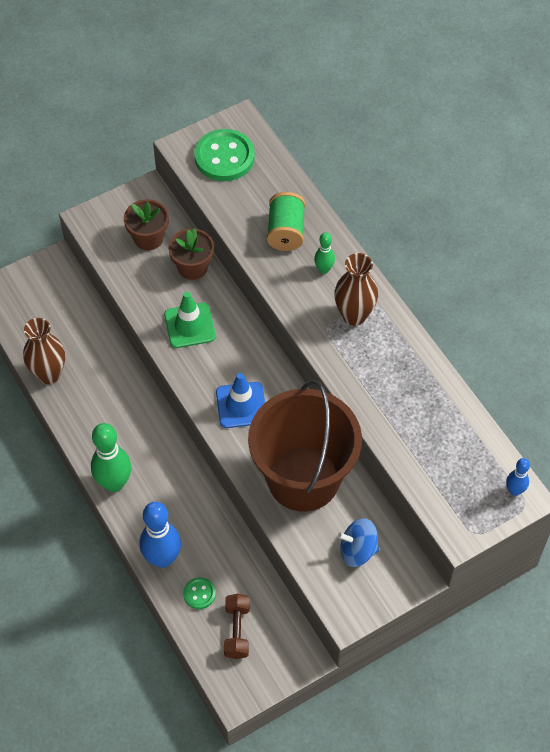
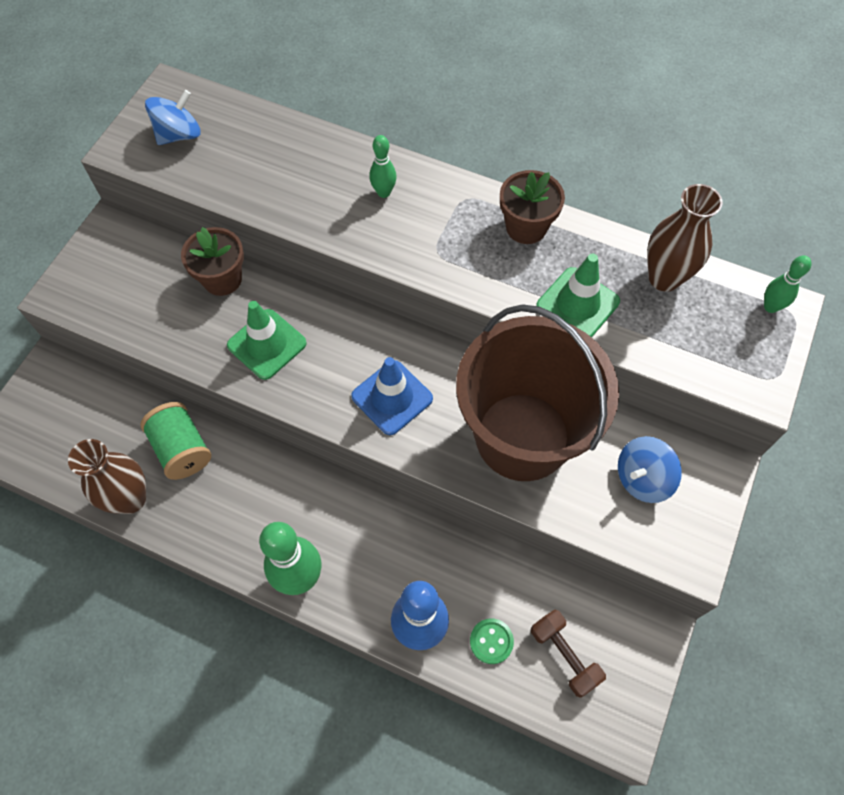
camera: 35 degrees left, 5 degrees up
brown flower pot [124,199,169,250] -> brown flower pot moved to [500,170,565,244]
green button [194,129,255,181] -> blue spinning top [145,90,201,145]
green spool [267,192,305,251] -> green spool moved to [140,402,211,480]
brown vase [334,253,378,326] -> brown vase moved to [647,184,723,292]
blue bowling pin [506,458,530,496] -> green bowling pin [764,255,812,313]
none -> green traffic cone [536,253,620,338]

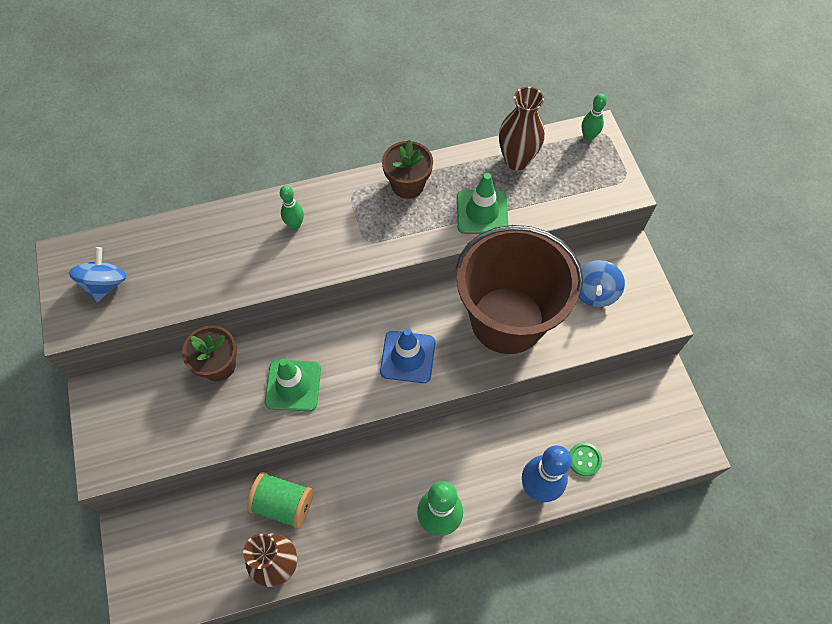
camera: 40 degrees left, 0 degrees up
brown dumbbell [531,610,606,698] -> none

